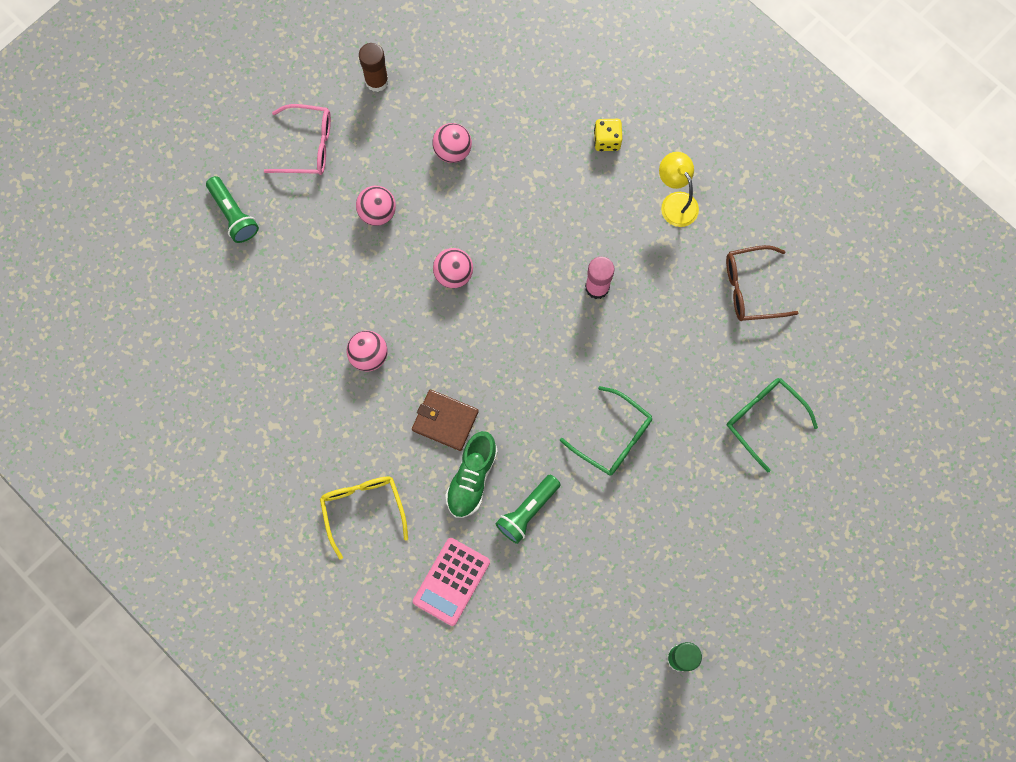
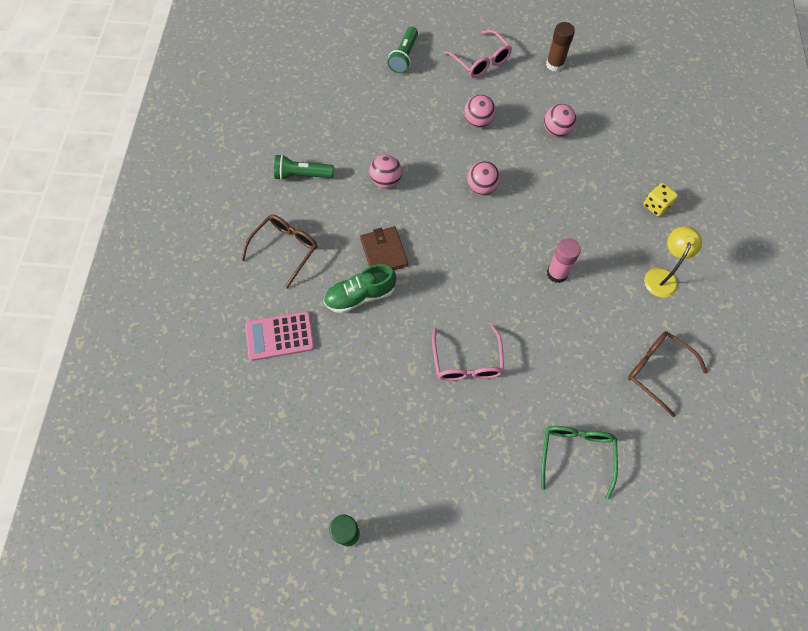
camera: 50 degrees right, 10 degrees down
yellow glasses [320,476,408,560] -> brown glasses [241,215,318,289]
green flashlight [495,474,561,544] -> green flashlight moved to [274,154,334,180]
green glasses [560,386,652,476] -> pink glasses [432,325,504,381]

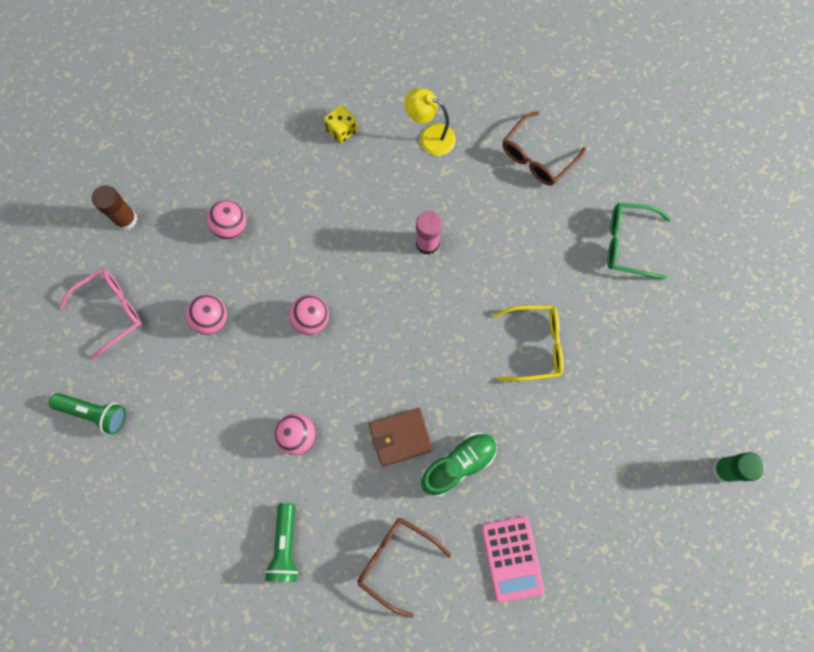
camera: 90 degrees left, 10 degrees up
green shoe [324,264,396,313] -> green shoe turned 105 degrees counterclockwise [421,433,497,496]
pink glasses [432,325,504,381] -> yellow glasses [493,305,564,381]

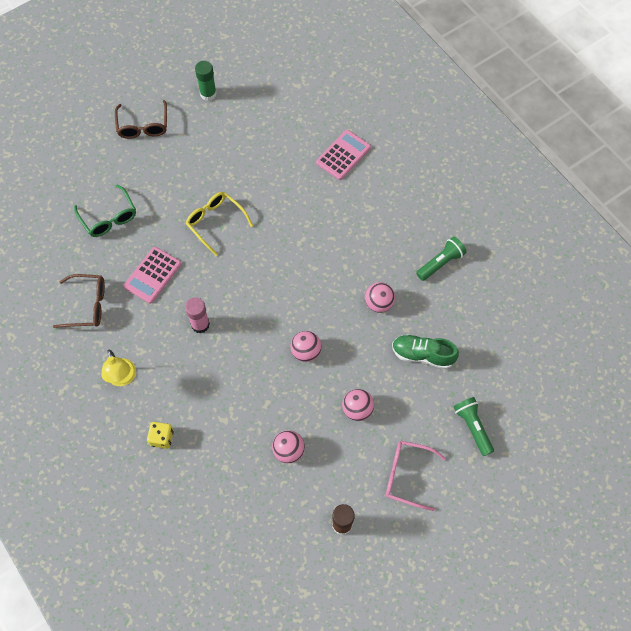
camera: 130 degrees left, 10 degrees down
brown glasses [357,518,451,618] -> brown glasses moved to [115,100,167,139]
brown wallet [369,408,433,467] -> none
green shoe [421,433,497,496] -> green shoe moved to [392,335,459,369]
none -> pink calculator [124,247,181,303]

